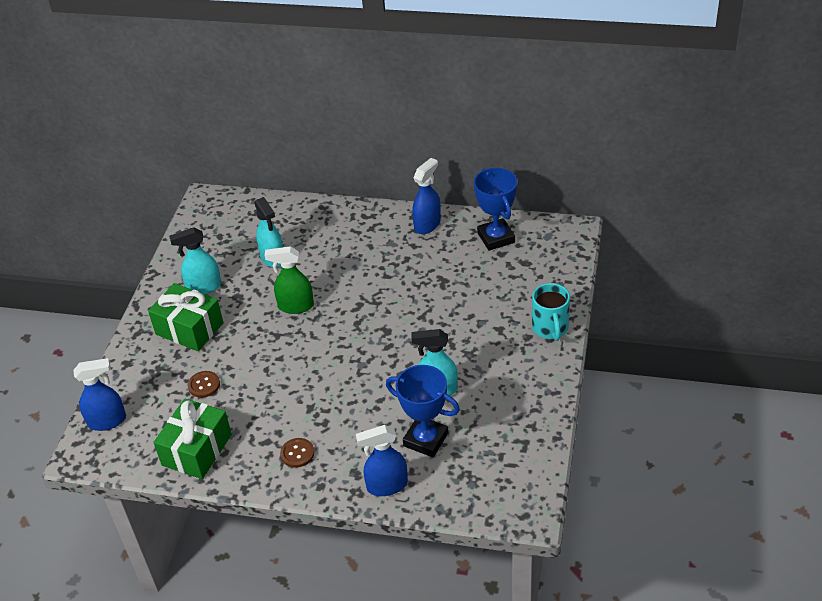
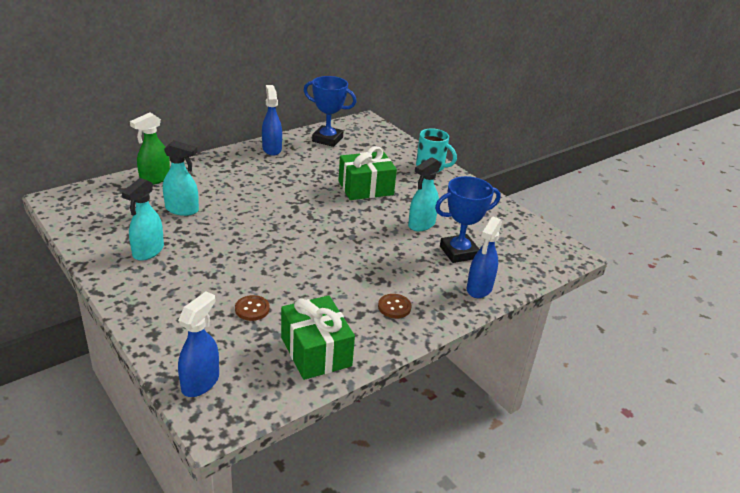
camera: 55 degrees left, 10 degrees down
green gift [148,283,224,351] -> green gift moved to [338,146,397,200]
green spray bottle [265,246,314,314] -> green spray bottle moved to [130,113,170,185]

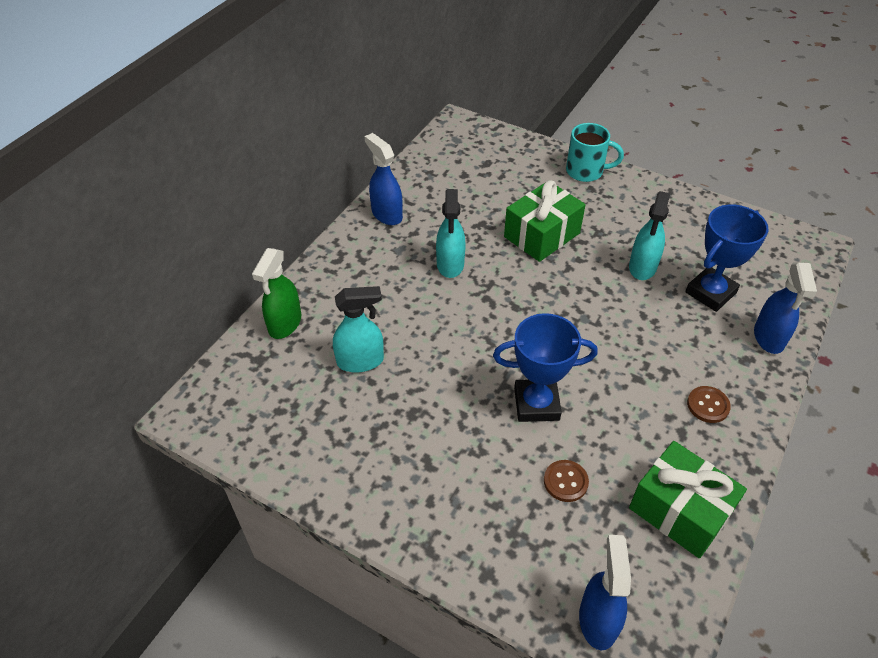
camera: 20 degrees left, 15 degrees up
turquoise spray bottle [122,178,164,261] -> turquoise spray bottle moved to [436,189,466,278]
blue trophy [304,76,356,147] -> blue trophy moved to [493,313,598,422]

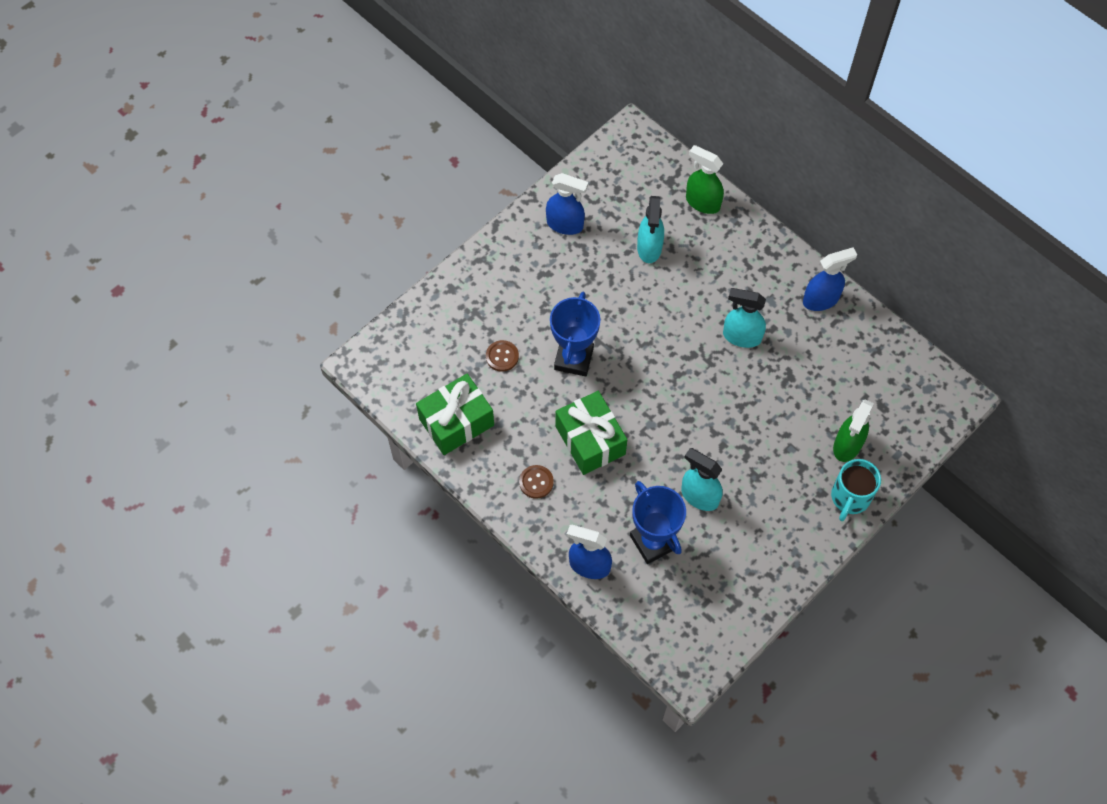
camera: 105 degrees right, 15 degrees up
green gift [504,181,586,262] -> green gift moved to [556,391,627,475]
blue spray bottle [579,535,631,650] -> blue spray bottle moved to [546,173,588,235]
none -> green spray bottle [833,399,874,462]

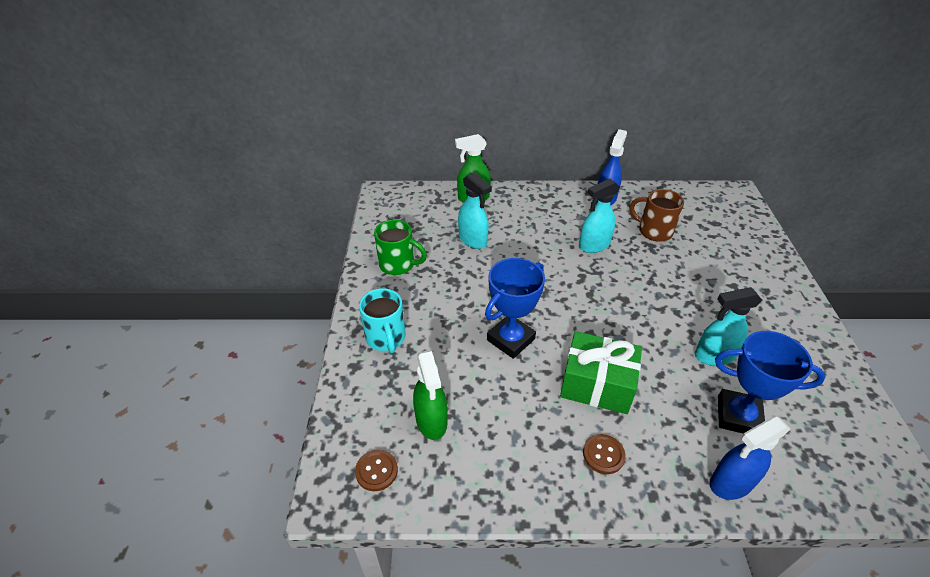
camera: 45 degrees left, 20 degrees down
green gift [416,374,494,455] -> none
brown button [486,340,519,372] -> brown button moved to [355,450,398,491]
blue spray bottle [546,173,588,235] -> green mug [374,220,427,275]
blue trophy [550,292,600,377] -> blue trophy turned 75 degrees clockwise [485,258,545,359]
turquoise mug [831,459,881,521] -> turquoise mug moved to [359,288,406,353]
green spray bottle [833,399,874,462] -> green spray bottle moved to [413,350,448,440]
none -> brown mug [630,189,684,242]

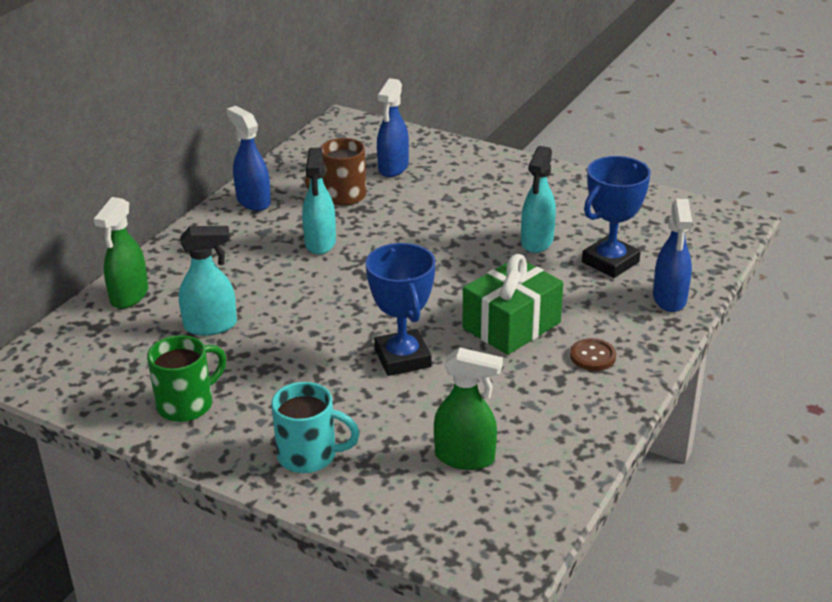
camera: 60 degrees left, 10 degrees down
brown button [355,450,398,491] -> none
none -> blue spray bottle [377,78,409,177]

